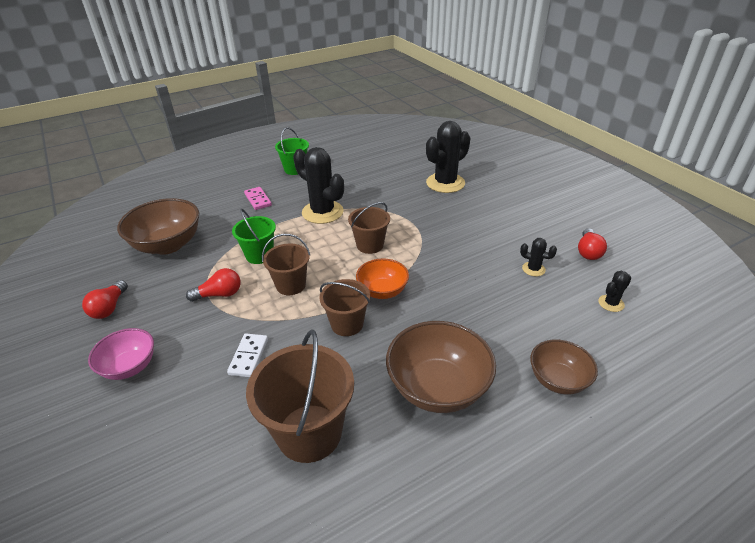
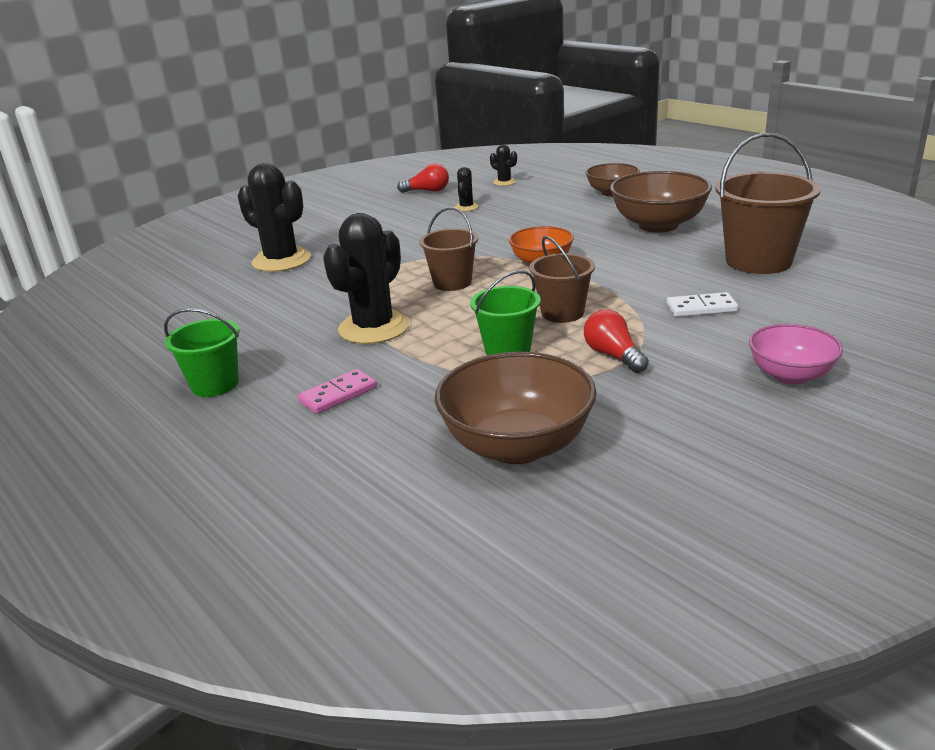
camera: 100 degrees left, 10 degrees down
red light bulb [82,280,128,319] -> none
brown bucket [319,279,370,336] -> none

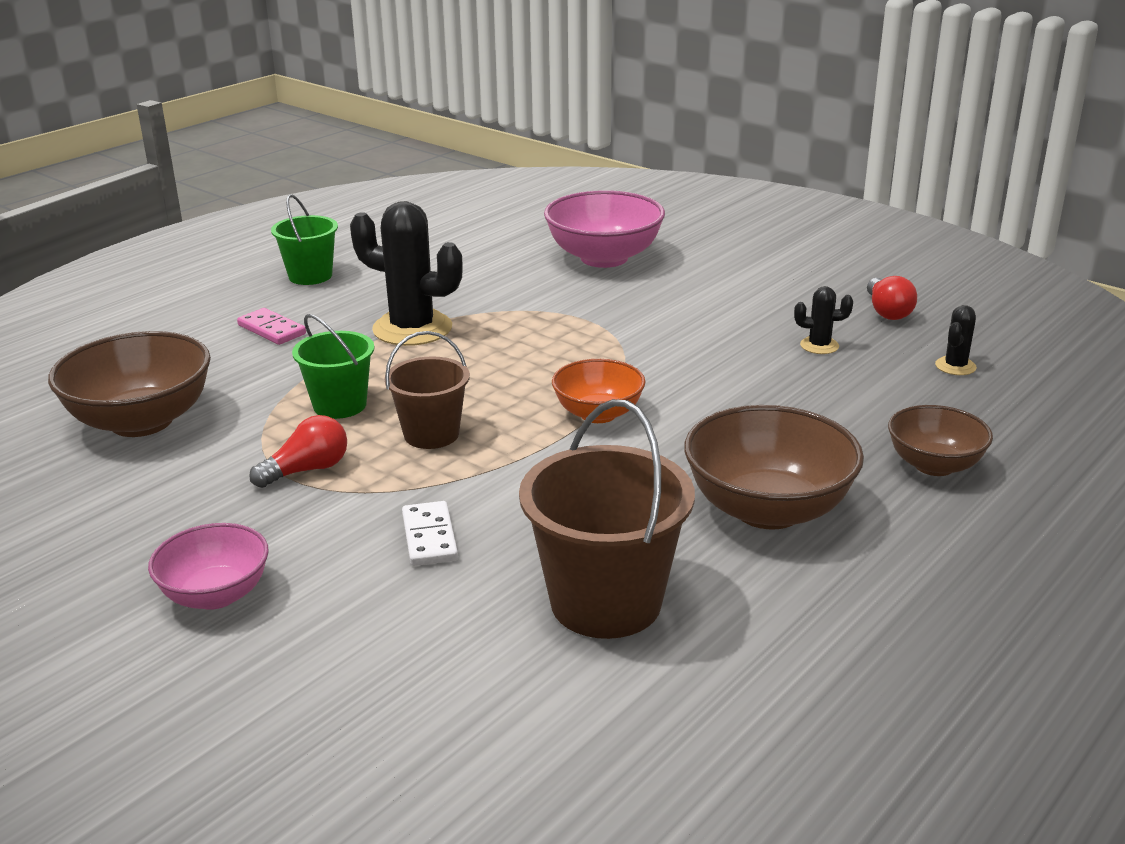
camera: 80 degrees right, 0 degrees up
black cactus [238,163,311,272] -> pink bowl [544,190,665,268]
brown bucket [419,207,478,291] -> none

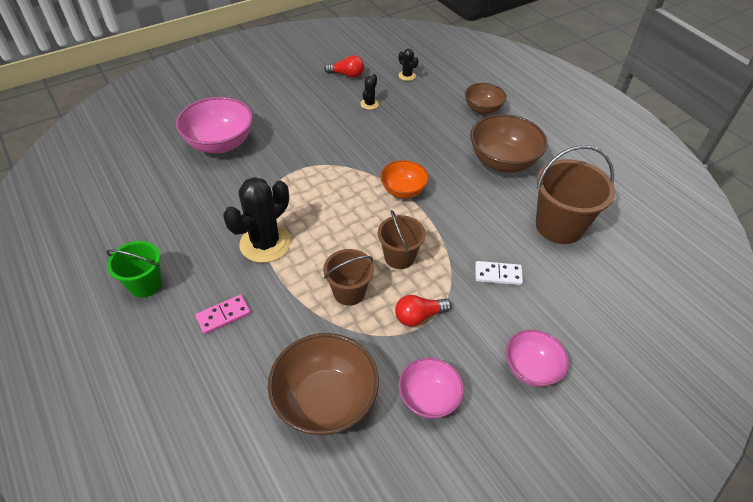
camera: 75 degrees left, 20 degrees up
red light bulb [249,415,347,488] -> red light bulb turned 90 degrees counterclockwise [395,295,452,327]
green bucket [292,314,375,419] -> brown bucket [323,249,374,306]
none -> pink bowl [398,358,464,419]

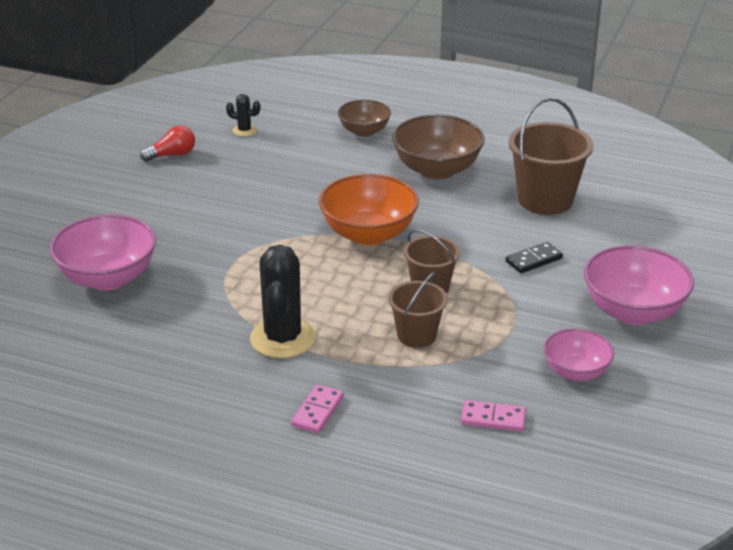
camera: 35 degrees left, 15 degrees down
green bucket [106,241,162,298] -> none
brown bowl [268,333,379,436] -> pink domino [461,400,526,432]
black cactus [360,74,379,110] -> none
orange bowl [380,160,429,198] -> orange bowl [319,174,419,245], size x1.64
red light bulb [395,295,452,327] -> none
white domino [475,261,523,285] -> black domino [506,242,563,273]
pink bowl [506,330,569,387] -> pink bowl [584,245,694,325], size x1.64

